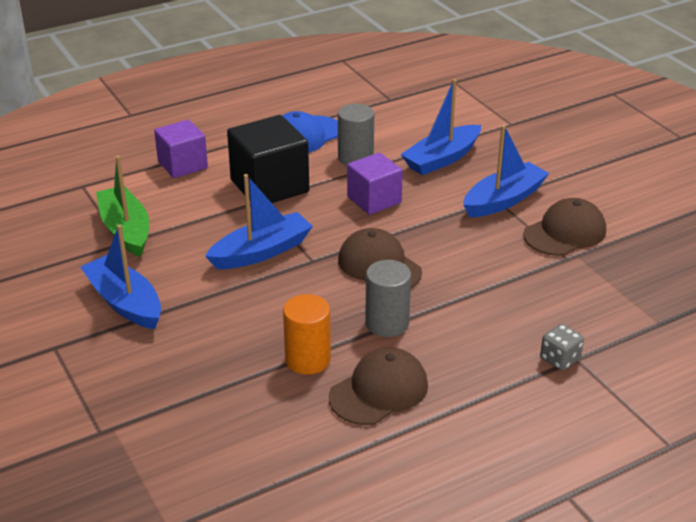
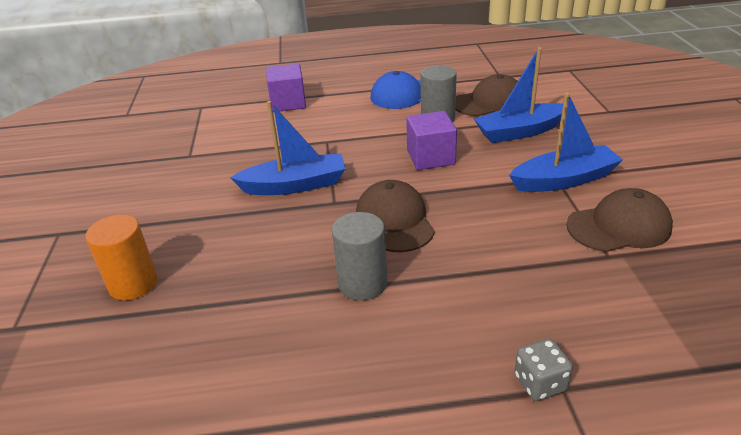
camera: 25 degrees right, 0 degrees up
blue boat [80,224,161,329] -> none
green boat [96,156,149,257] -> none
black cube [227,115,309,203] -> none
orange cylinder [283,294,331,375] -> orange cylinder moved to [85,215,157,300]
brown cap [329,347,428,425] -> brown cap moved to [455,74,518,117]

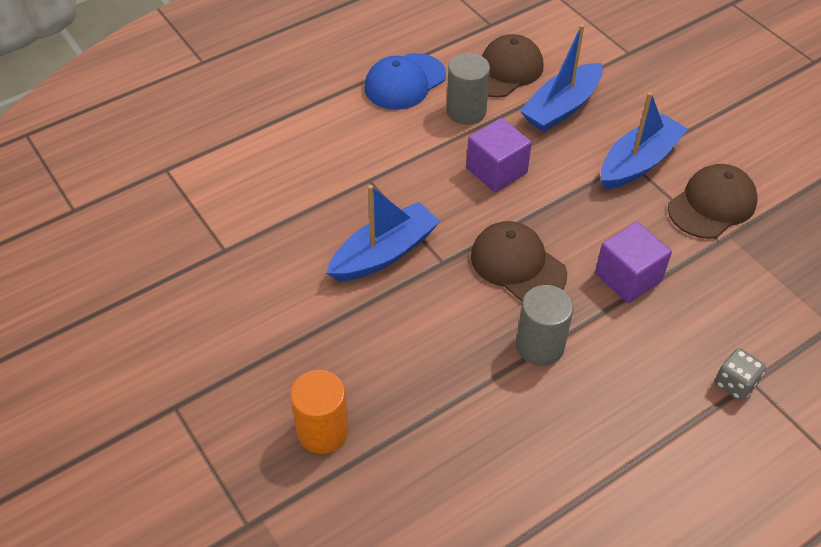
camera: 30 degrees left, 15 degrees up
purple cube [266,64,306,112] -> purple cube moved to [595,222,672,303]

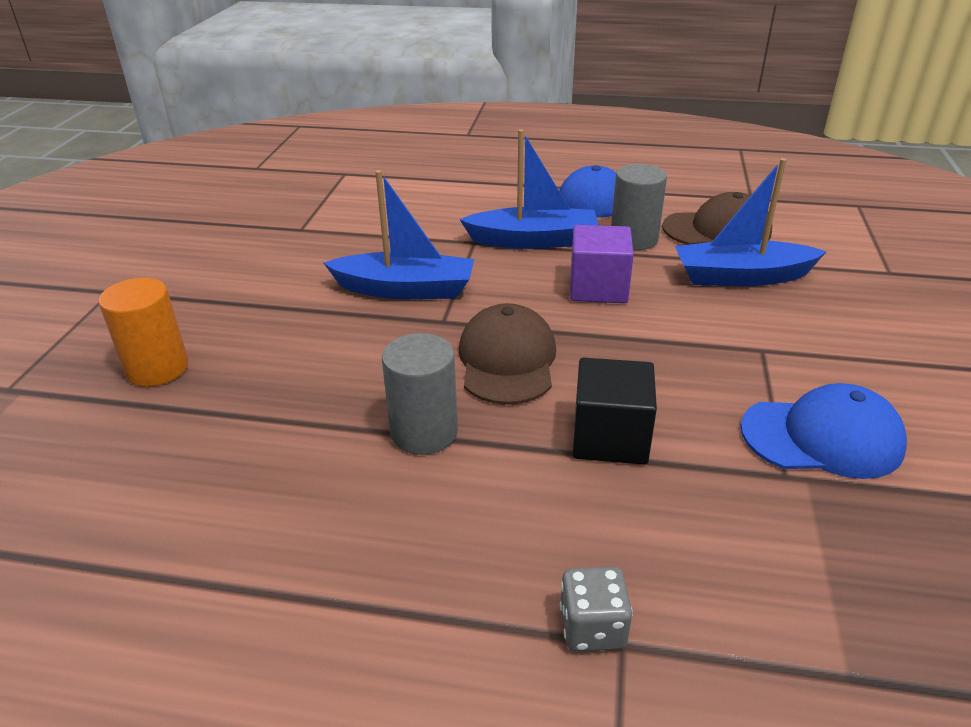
camera: 45 degrees right, 15 degrees down
purple cube [595,222,672,303] -> black cube [573,357,657,465]
blue boat [601,92,688,189] -> blue boat moved to [459,129,598,249]
brown cap [668,164,758,239] -> blue cap [740,383,907,479]

